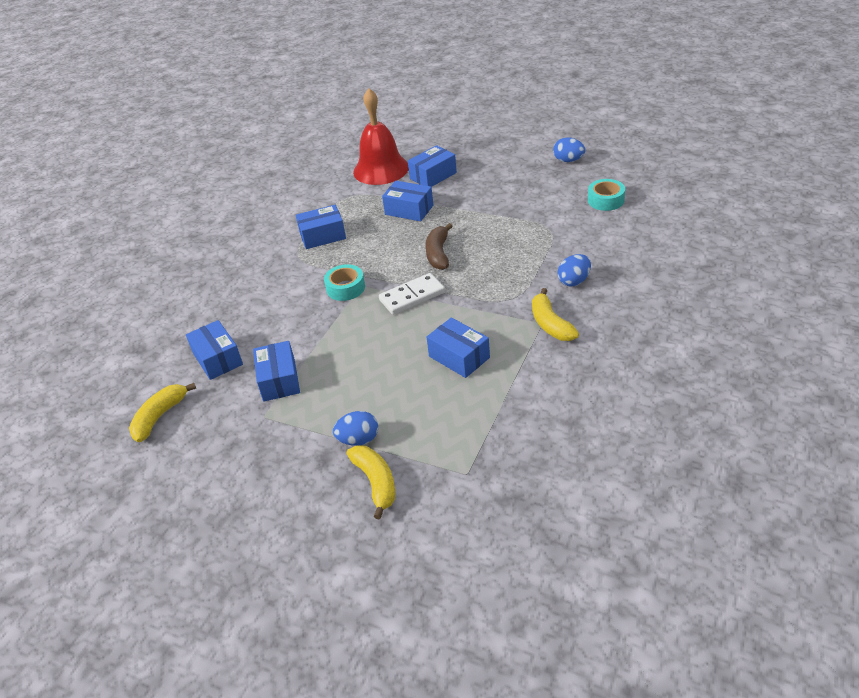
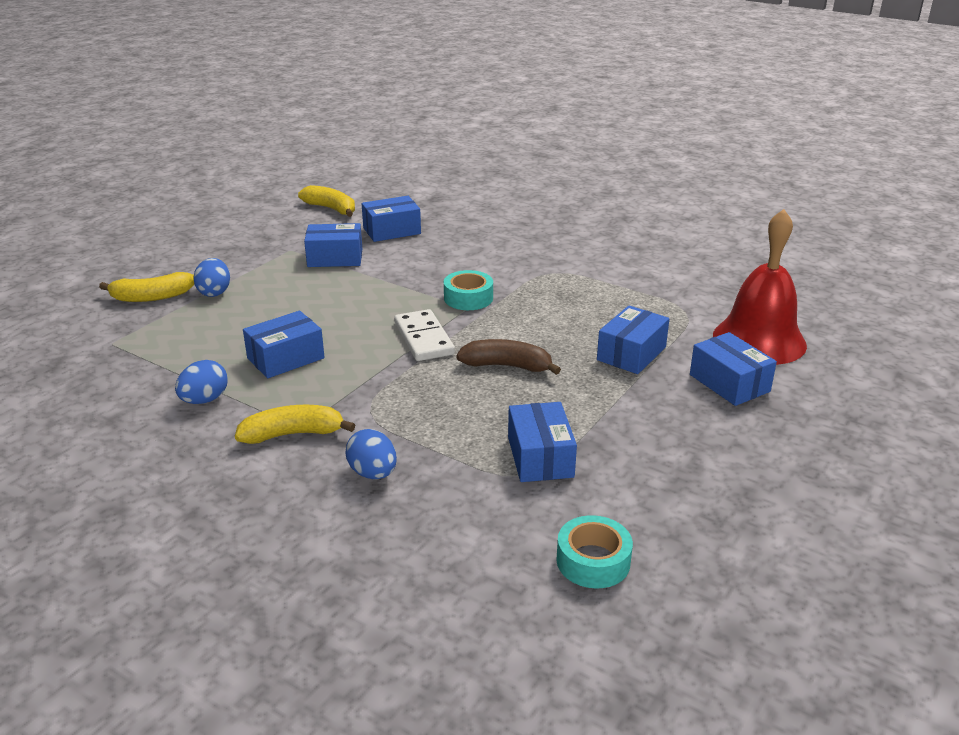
camera: 95 degrees right, 10 degrees down
blue box [296,205,346,249] -> blue box moved to [508,402,577,482]
blue egg [553,137,585,162] -> blue egg moved to [175,360,228,404]

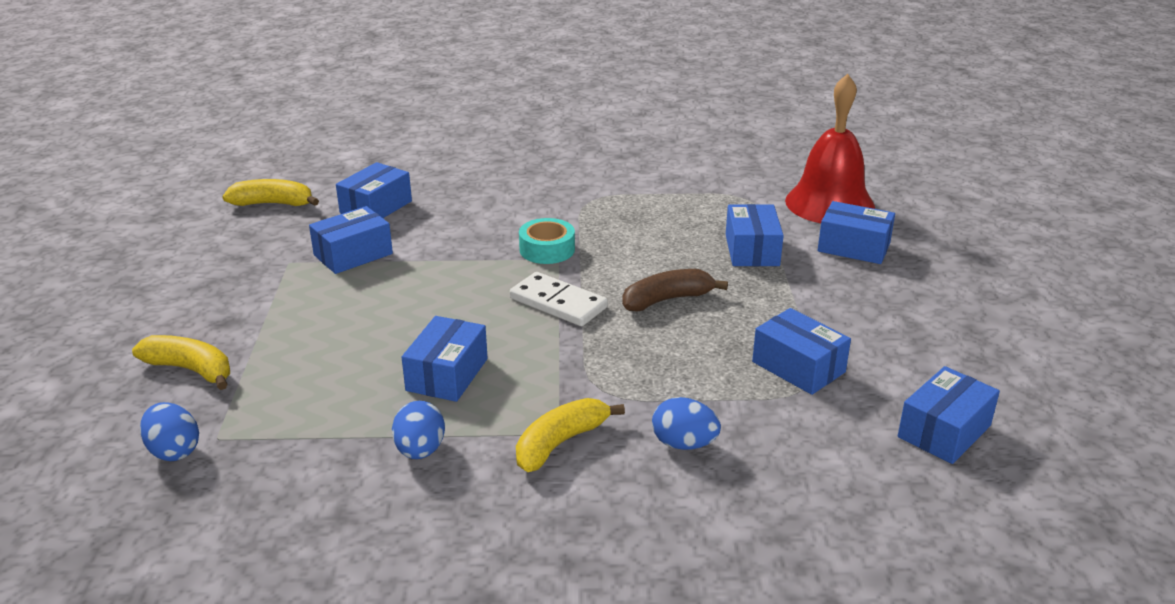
camera: 35 degrees left, 0 degrees up
yellow banana [99,272,194,302] -> yellow banana turned 105 degrees counterclockwise [132,335,230,390]
blue egg [193,258,230,297] -> blue egg moved to [140,402,199,461]
turquoise tape [556,515,633,589] -> blue box [898,366,1000,464]

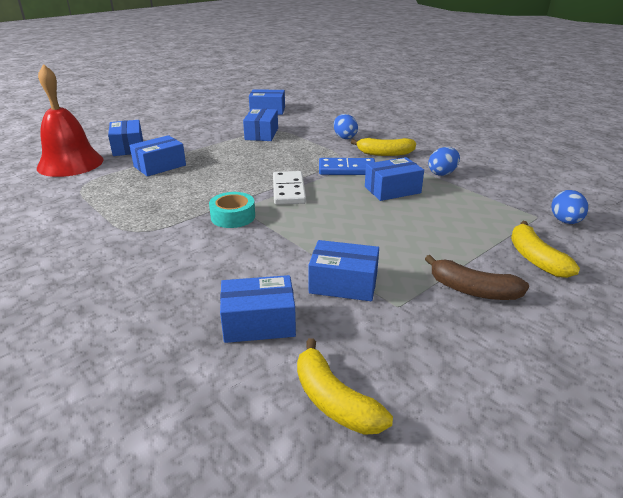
camera: 130 degrees left, 0 degrees up
brown banana [622,269,728,312] -> brown banana moved to [425,255,529,300]
none -> blue domino [319,158,375,175]

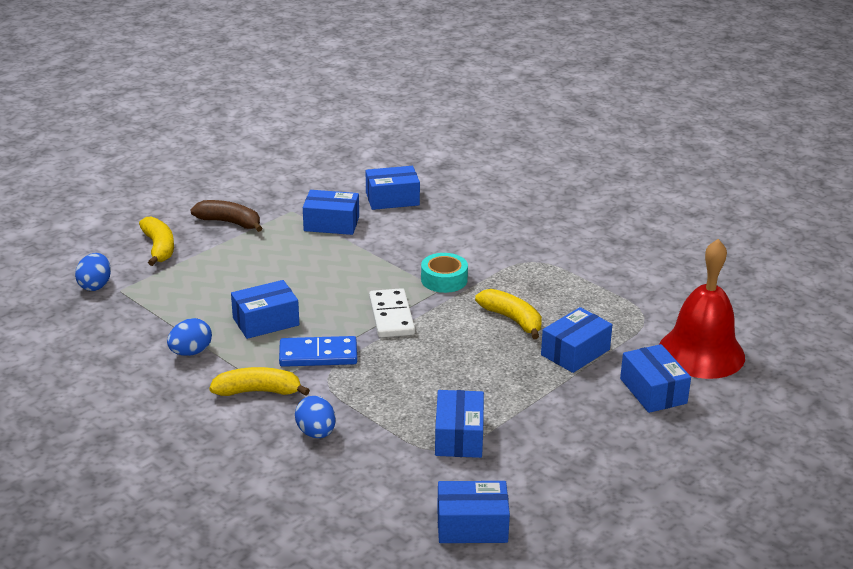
camera: 175 degrees right, 0 degrees up
yellow banana [297,338,393,435] -> yellow banana moved to [475,289,542,339]

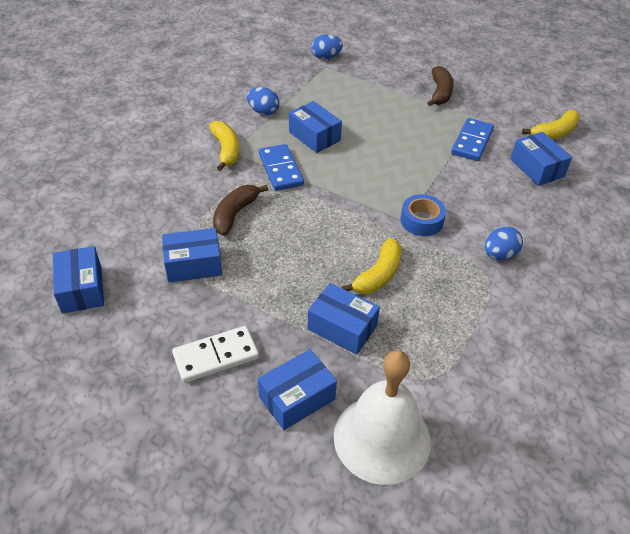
camera: 75 degrees right, 15 degrees up
yellow banana [139,217,174,266] -> yellow banana moved to [522,110,580,139]
blue egg [295,396,336,438] -> blue egg moved to [485,226,523,260]
blue box [303,190,359,235] -> blue domino [451,118,494,161]
white domino [369,288,415,338] -> white domino moved to [172,326,259,383]
turquoise tape [421,253,468,293] -> blue tape [401,194,446,236]
red bell [659,239,745,379] -> white bell [334,350,431,485]
none -> brown banana [213,185,268,236]

